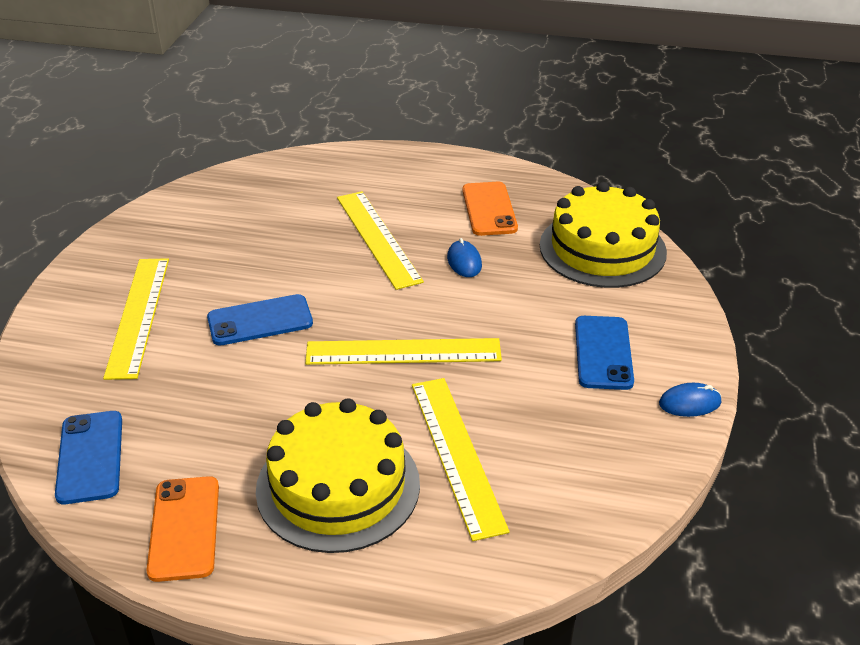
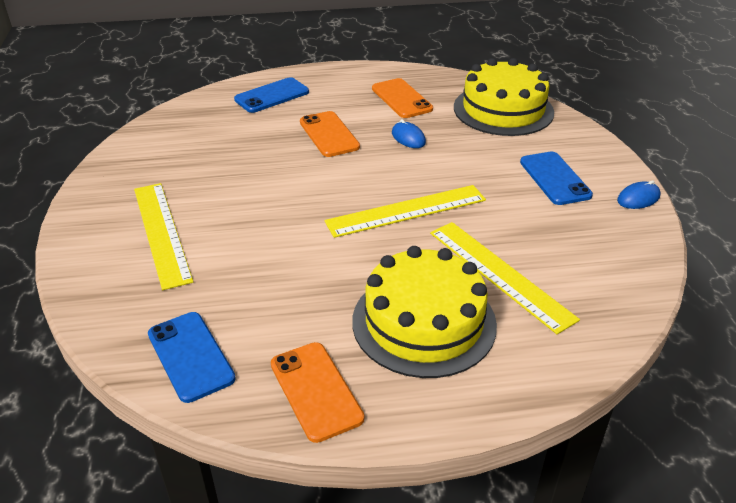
camera: 20 degrees left, 0 degrees up
blue phone [207,294,313,346] -> blue phone moved to [234,77,309,113]
yellow ruler [337,191,424,290] -> orange phone [300,111,360,157]

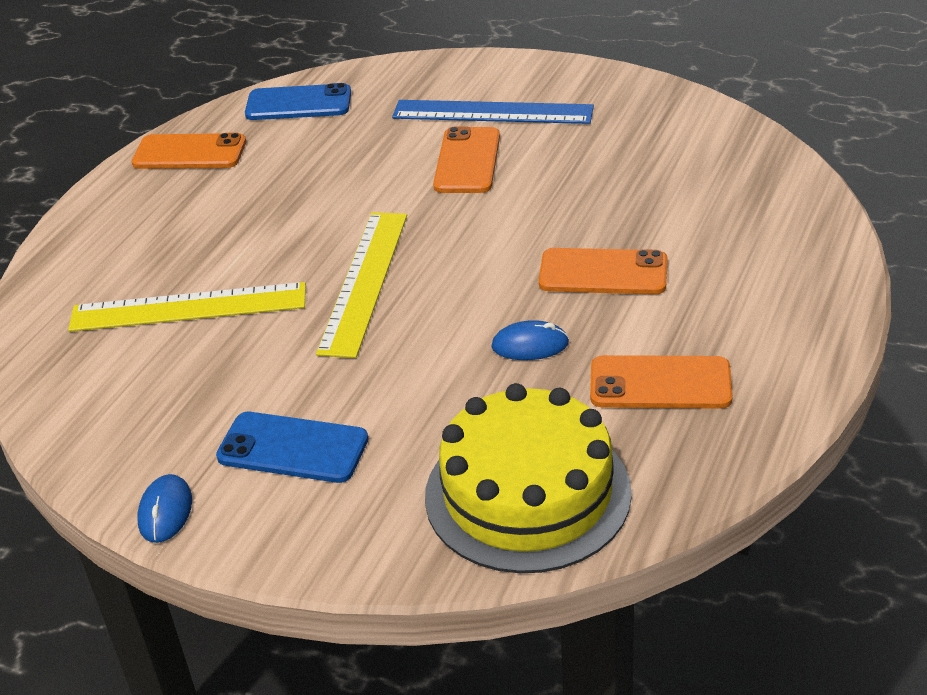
camera: 125 degrees right, 0 degrees up
yellow ruler [134,183,194,290] -> blue ruler [392,100,594,124]
blue phone [234,77,309,113] -> none
yellow cake [352,246,497,378] -> none
none -> orange phone [433,126,500,193]

